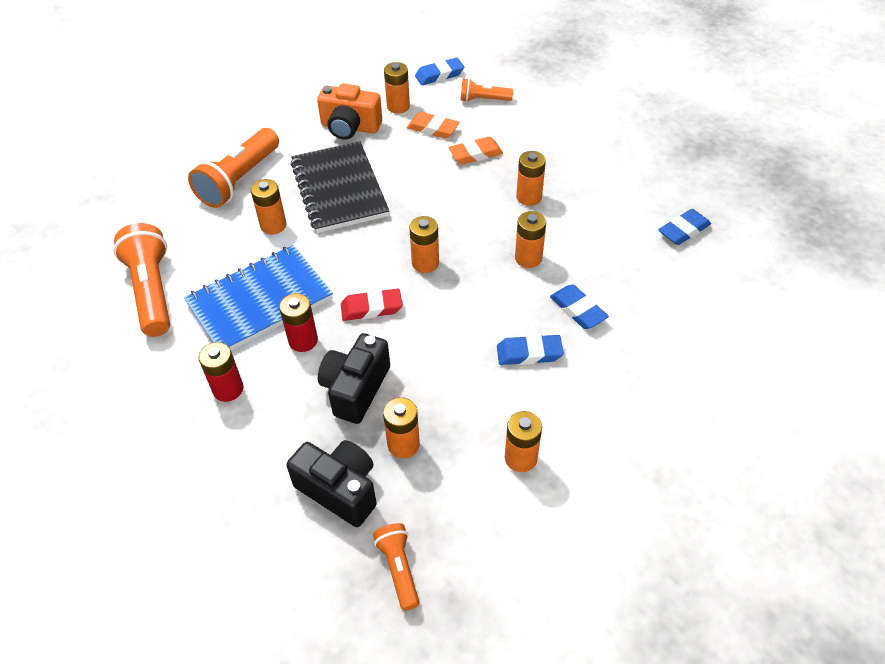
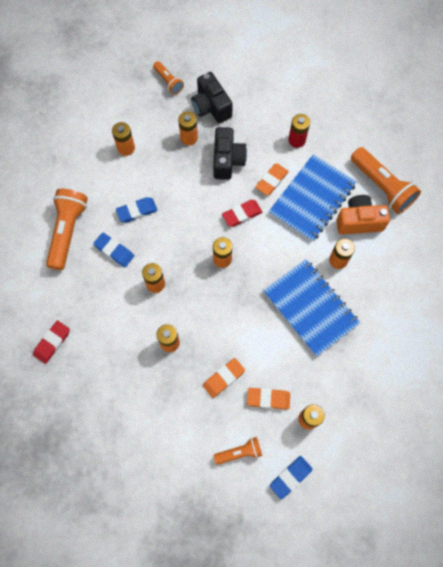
camera: 160 degrees right, 20 degrees up
orange flashlight [188,128,279,208] -> orange flashlight moved to [46,189,88,270]
red battery [279,293,318,352] -> orange eraser [255,163,289,195]
black camera [286,440,377,527] -> black camera turned 45 degrees clockwise [191,72,233,123]
black notebook [291,141,389,233] -> blue notebook [263,259,360,357]
orange camera [317,83,382,140] -> orange camera moved to [336,195,390,235]
blue eraser [658,209,711,245] -> red eraser [33,320,70,364]

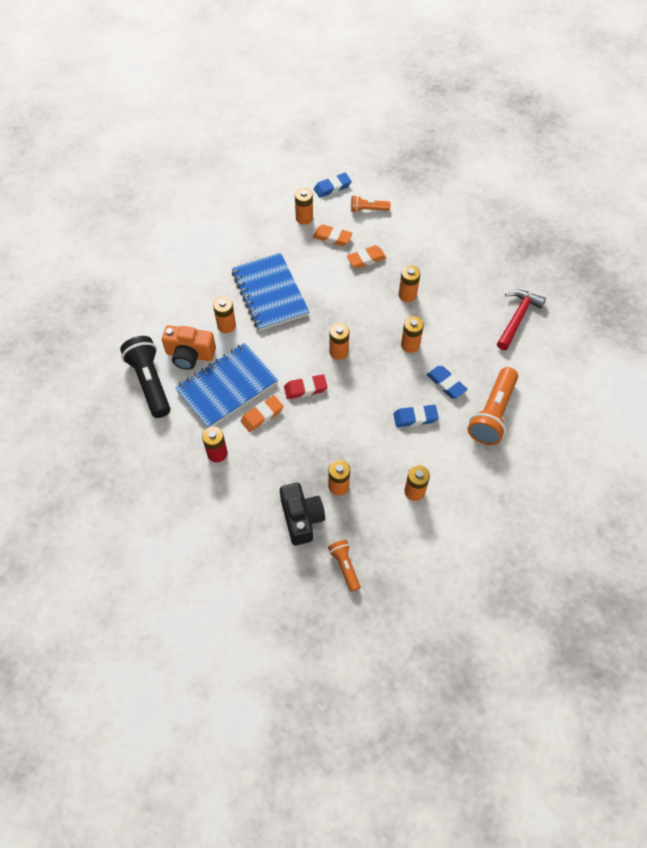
camera: 165 degrees left, 10 degrees down
red eraser [33,320,70,364] -> red hammer [497,290,546,350]
black camera [213,127,247,180] -> none
orange flashlight [351,147,421,214] -> black flashlight [120,336,170,418]

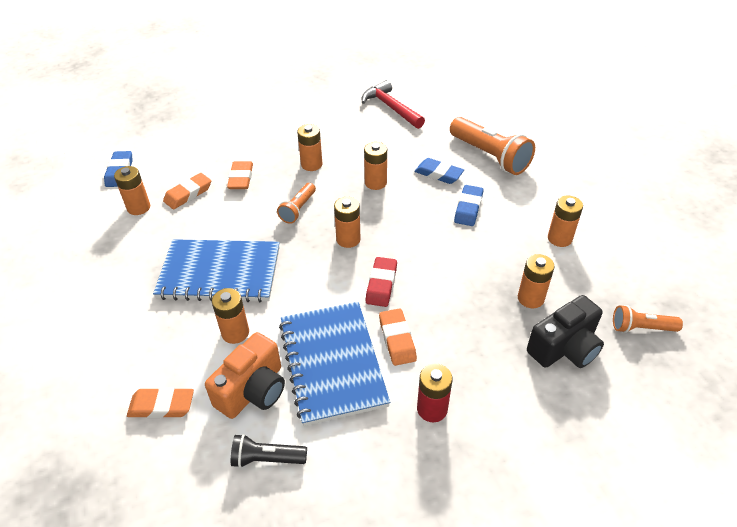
camera: 65 degrees left, 15 degrees down
black flashlight [120,336,170,418] -> black flashlight [231,434,307,468], size x0.54
black camera [280,483,325,546] -> black camera turned 135 degrees clockwise [527,295,604,368]
orange flashlight [351,195,391,213] -> orange flashlight moved to [277,183,316,224]
blue eraser [427,366,468,399] -> blue eraser turned 45 degrees clockwise [414,158,464,184]
none -> orange eraser [127,387,194,418]

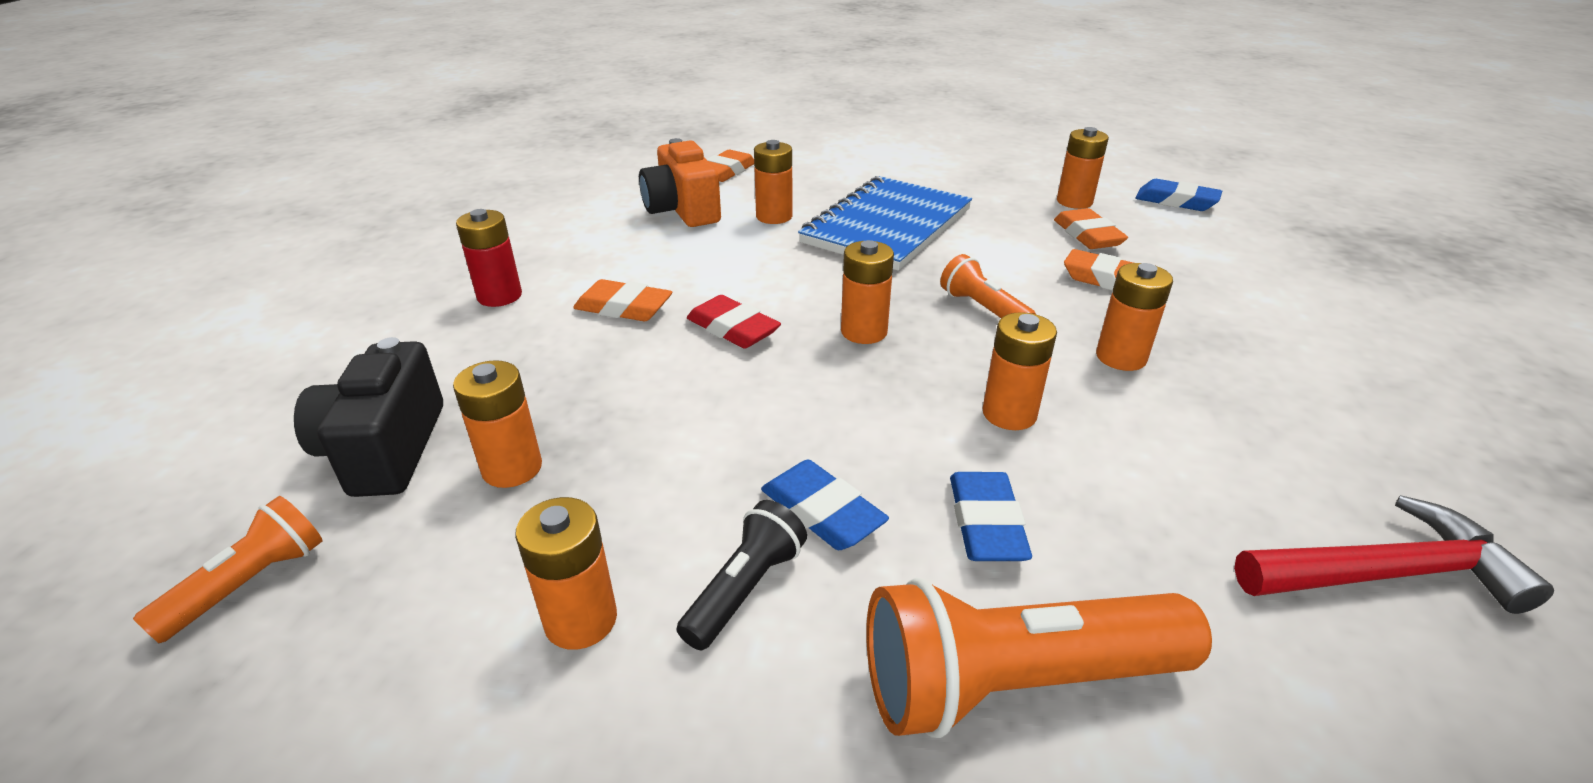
camera: 120 degrees right, 10 degrees down
black flashlight [231,434,307,468] -> black flashlight moved to [677,500,807,650]
blue notebook [279,302,390,426] -> none
blue eraser [414,158,464,184] -> blue eraser turned 60 degrees counterclockwise [950,472,1032,561]

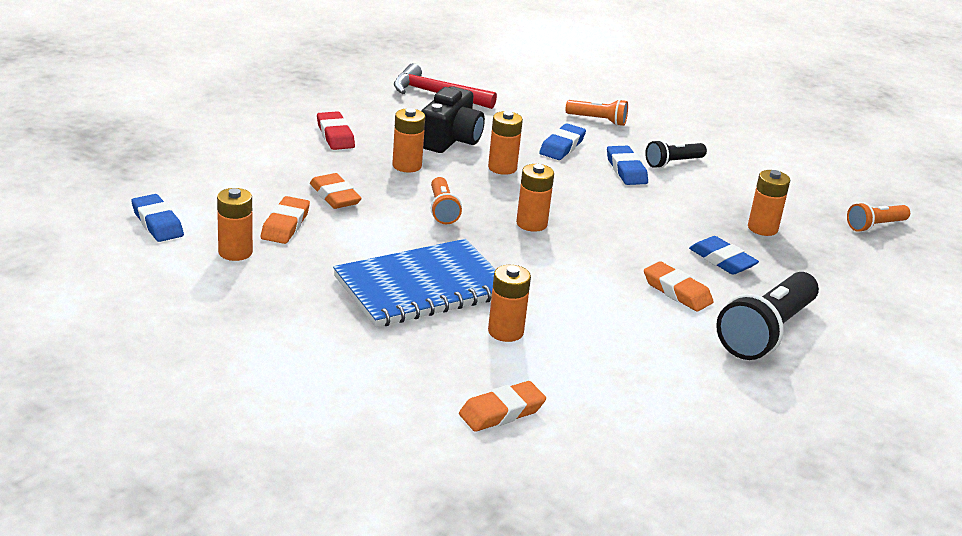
camera: 155 degrees left, 5 degrees down
black camera [294,337,443,497] -> black camera moved to [422,86,485,153]
red battery [456,209,522,307] -> black flashlight [716,272,819,360]
orange battery [515,497,617,650] -> none
orange camera [639,138,721,227] -> none
red eraser [687,295,781,349] -> red eraser moved to [317,111,355,150]
orange flashlight [866,578,1212,738] -> orange flashlight [565,99,628,126], size x0.54
none -> blue eraser [689,236,759,275]

